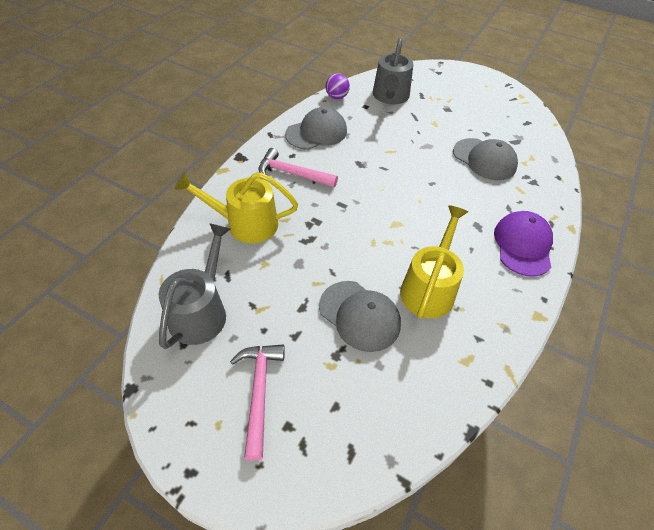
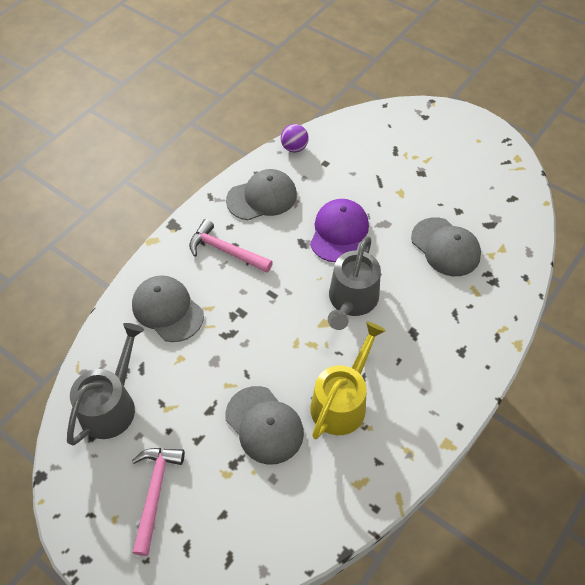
camera: 10 degrees right, 5 degrees up
yellow watering can [175,172,298,243] -> grey cap [132,275,204,342]
grey watering can [373,37,413,105] -> grey watering can moved to [328,236,381,330]
purple cap [494,211,553,277] -> purple cap moved to [310,199,369,262]

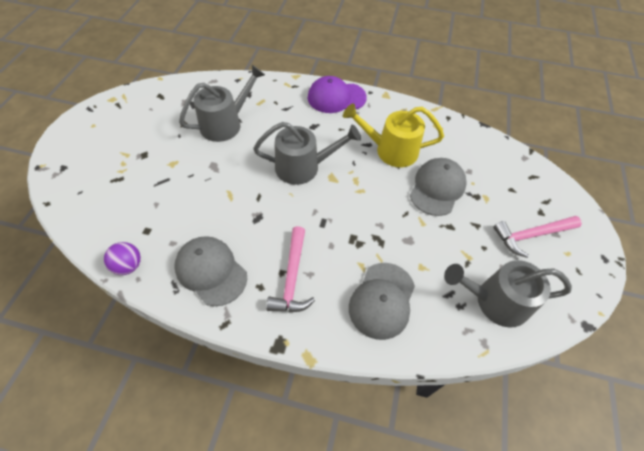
camera: 115 degrees left, 0 degrees up
purple cap [310,199,369,262] -> purple cap moved to [308,76,367,113]
grey cap [411,217,481,276] -> grey watering can [179,65,265,142]

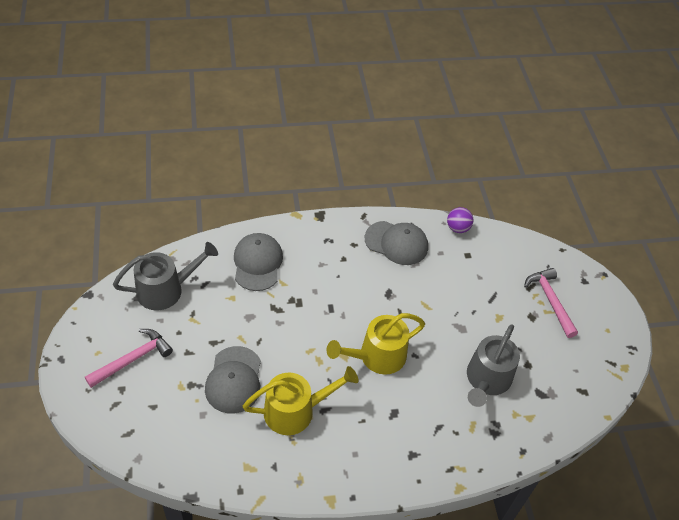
camera: 155 degrees right, 5 degrees down
grey watering can [253,122,361,185] -> yellow watering can [326,313,425,374]
pink hammer [266,226,315,312] -> pink hammer moved to [524,268,578,338]
purple cap [308,76,367,113] -> none

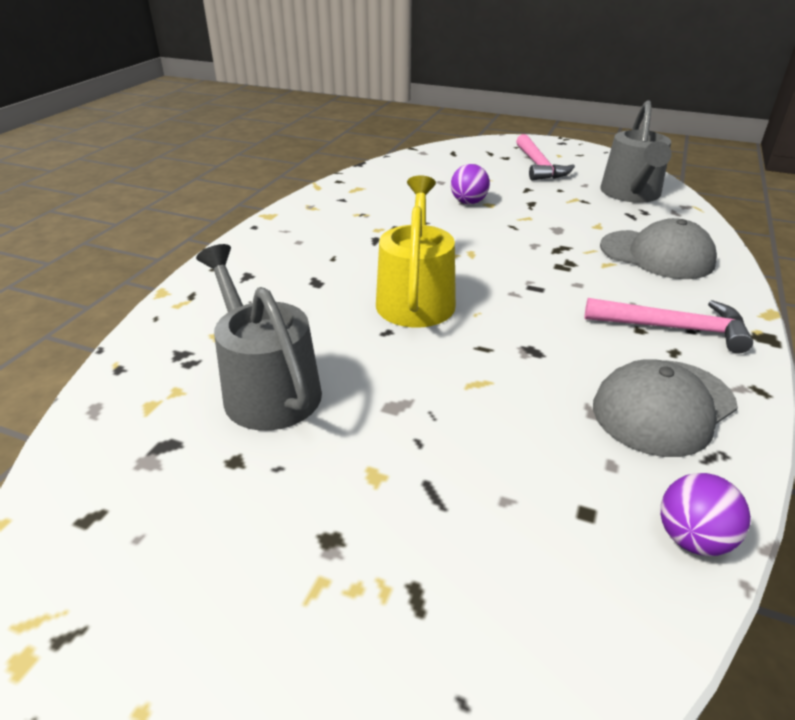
camera: 125 degrees right, 15 degrees down
grey cap [205,346,261,413] -> purple ball [451,164,490,204]
yellow watering can [243,366,358,435] -> none
pink hammer [524,268,578,338] -> pink hammer moved to [585,298,753,354]

